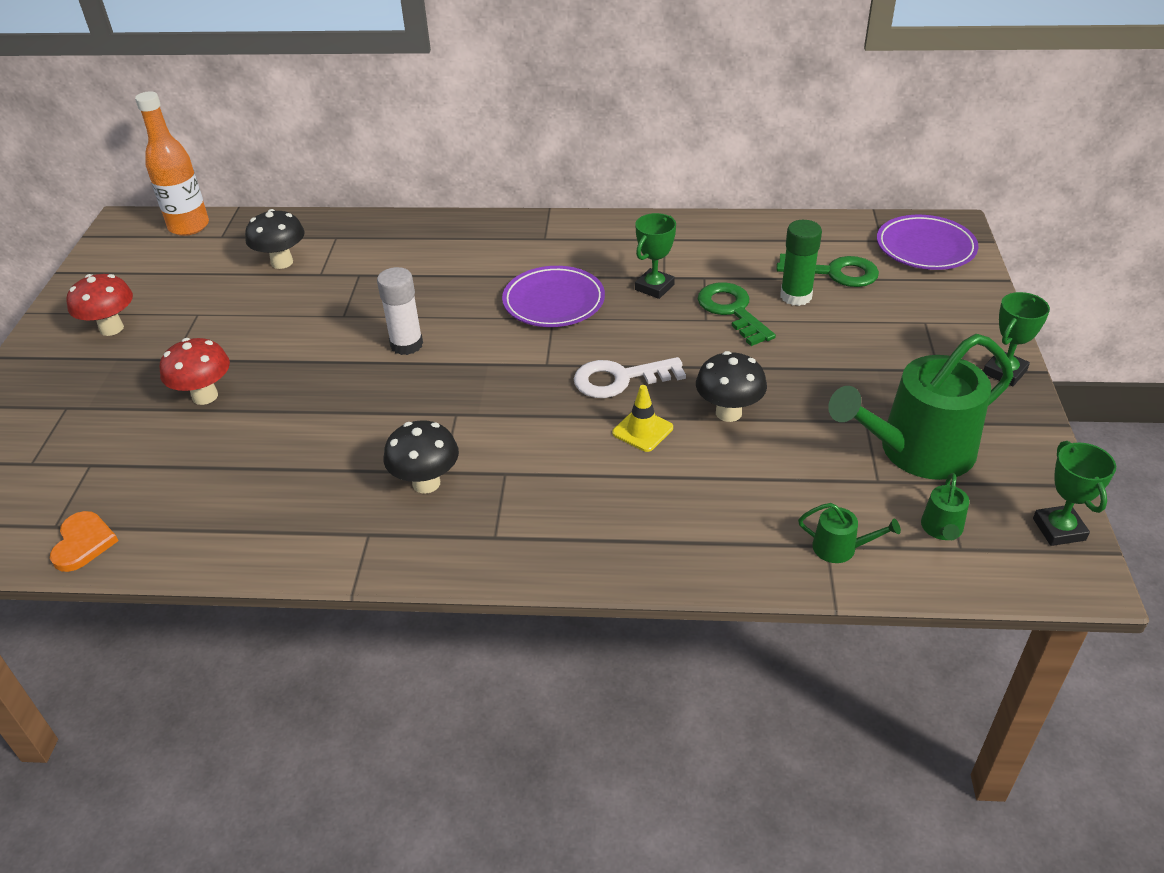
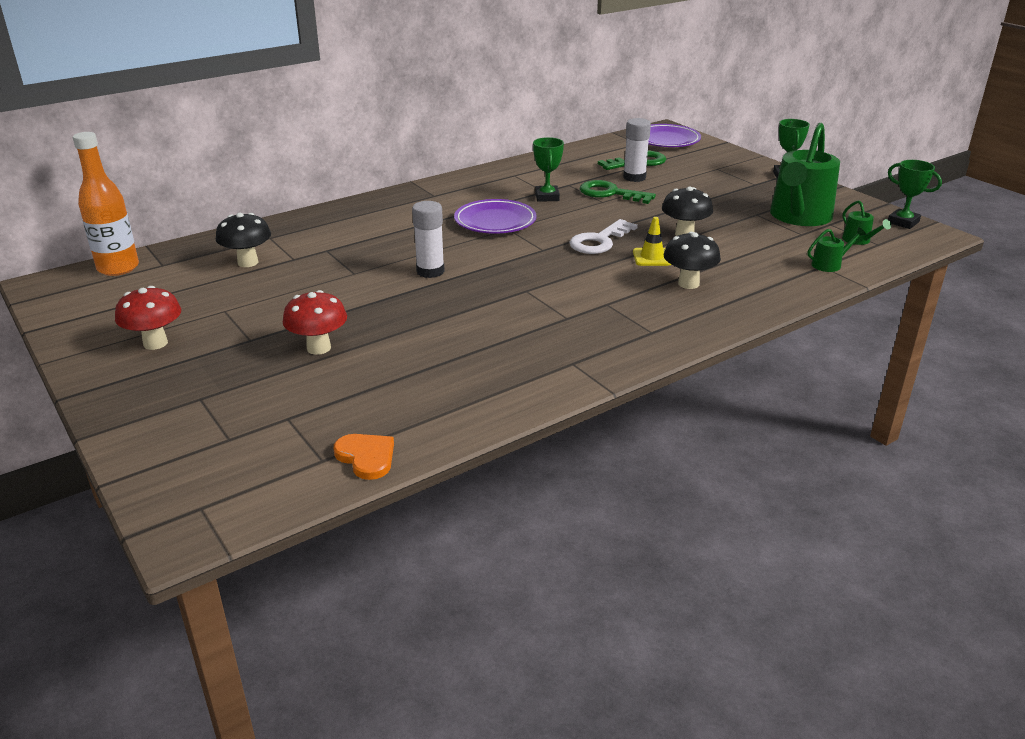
camera: 40 degrees left, 10 degrees down
black mushroom [384,420,459,494] -> black mushroom moved to [664,232,721,289]
green glue stick [780,220,822,306] -> white glue stick [623,118,651,182]

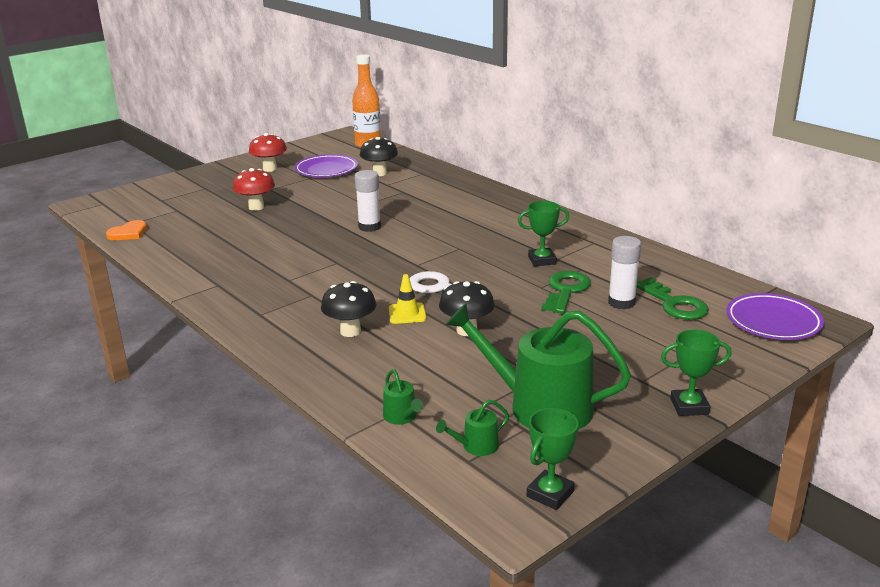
camera: 85 degrees right, 5 degrees down
purple plate [454,199,537,234] -> purple plate moved to [294,154,358,177]

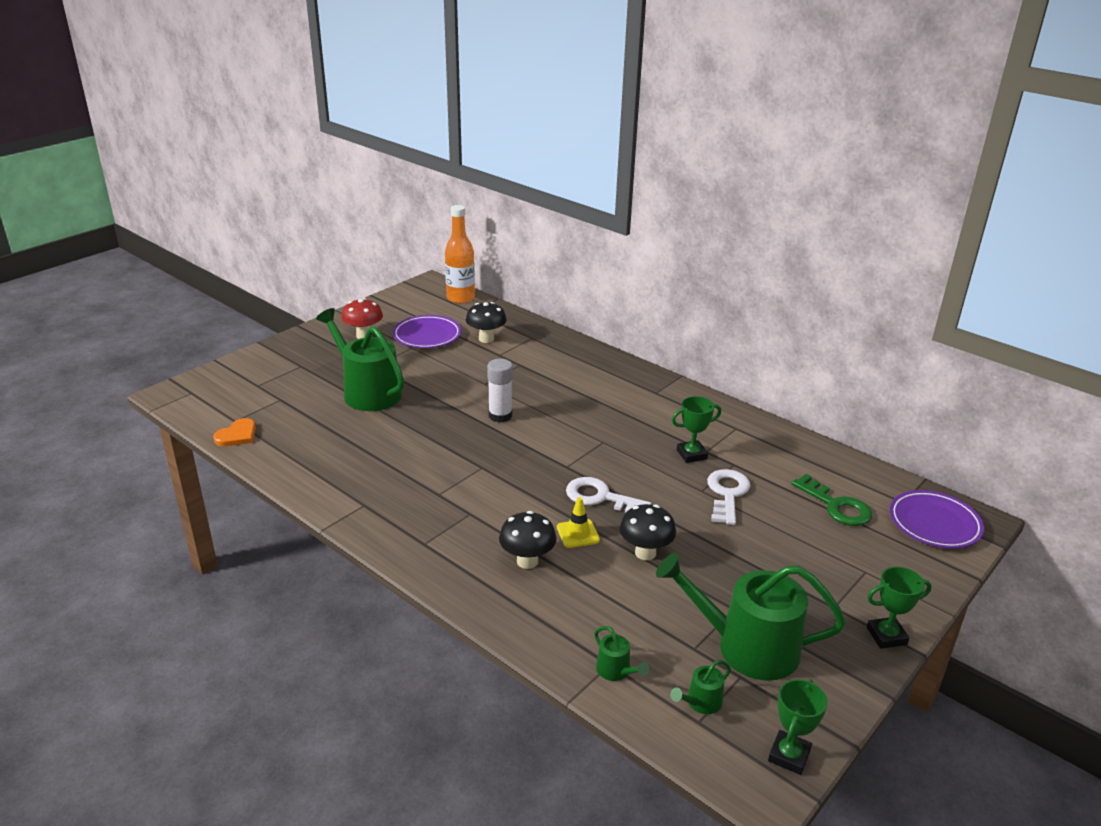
camera: 10 degrees left, 5 degrees up
red mushroom [233,168,275,211] -> green watering can [316,308,404,411]
green key [541,271,591,313] -> white key [707,469,750,525]
white glue stick [608,236,641,309] -> none

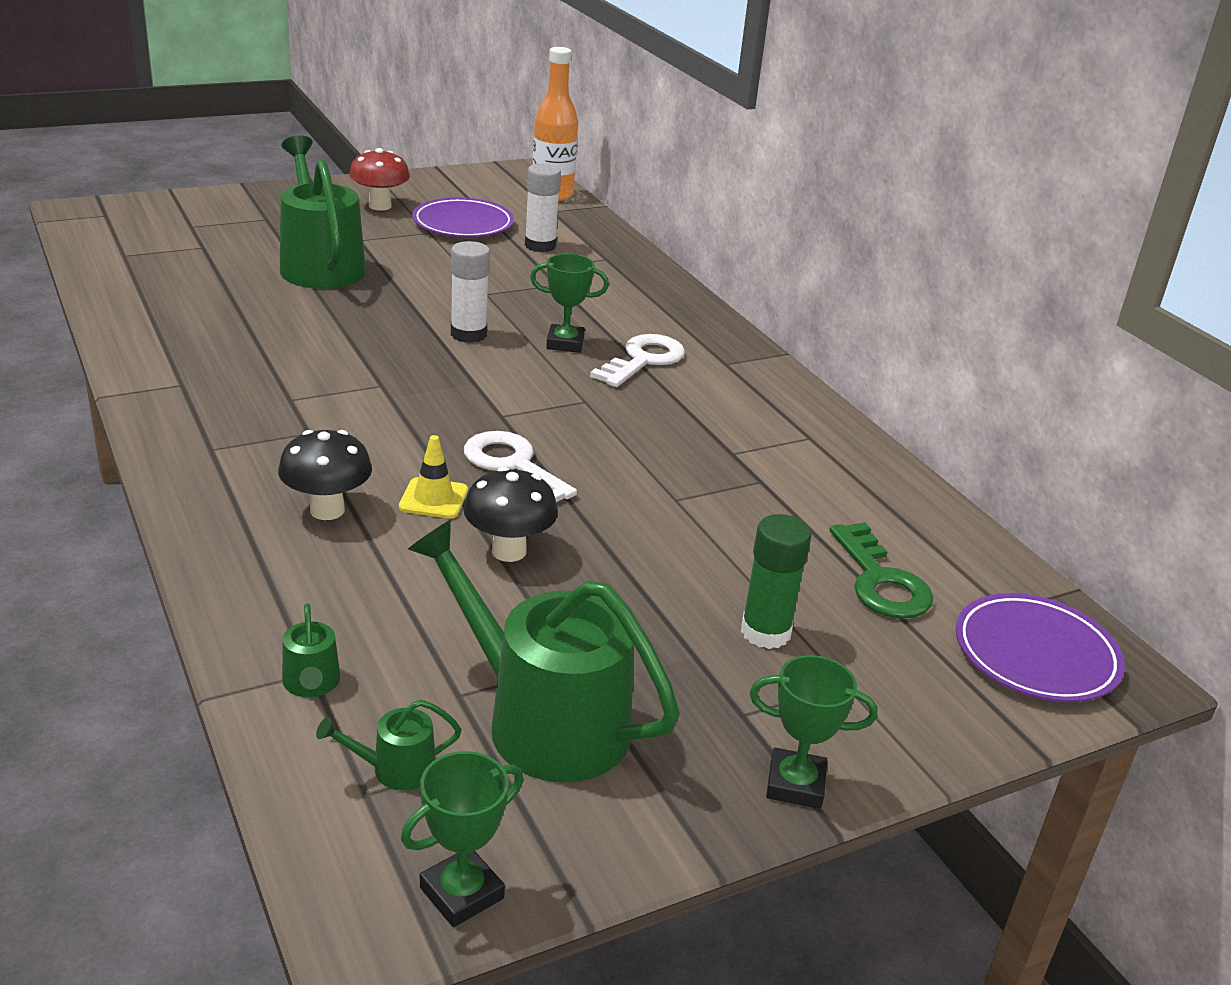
camera: 20 degrees right, 0 degrees up
orange heart [213,418,256,446] -> none
black mushroom [466,302,507,343] -> white glue stick [525,163,561,252]
green trophy [672,396,721,463] -> green trophy moved to [530,254,609,353]
white key [707,469,750,525] -> white key moved to [590,334,685,387]
none -> green glue stick [741,514,812,649]

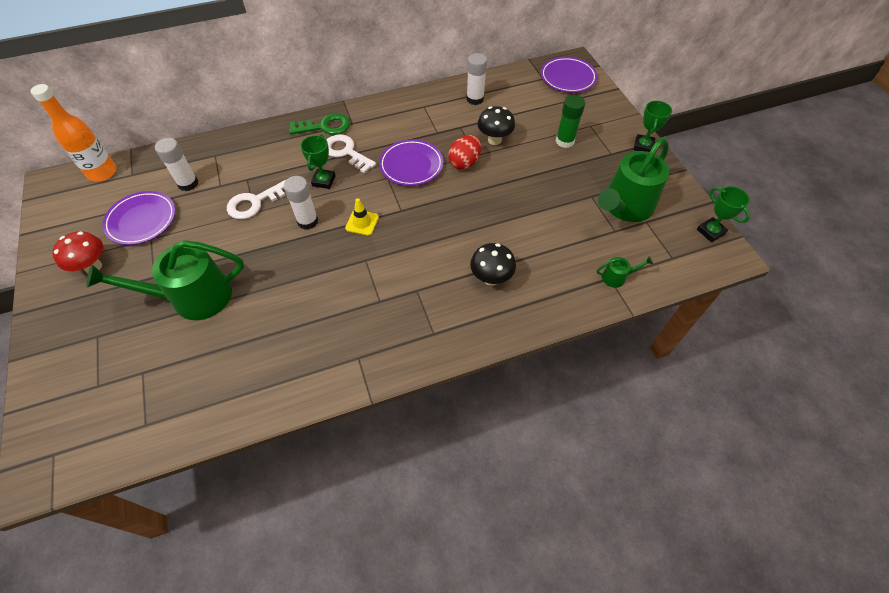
camera: 80 degrees left, 25 degrees up
green watering can [316,700,462,791] -> none
yellow traffic cone [399,435,468,519] -> yellow traffic cone moved to [345,198,379,236]
black mushroom [463,467,558,562] -> black mushroom moved to [478,106,515,145]
white key [464,431,577,502] -> white key moved to [227,180,286,219]
green key [829,522,934,619] -> green key moved to [289,113,350,135]
none -> purple plate [379,139,443,186]
none -> red egg [448,135,481,170]
none -> white glue stick [466,53,487,105]

